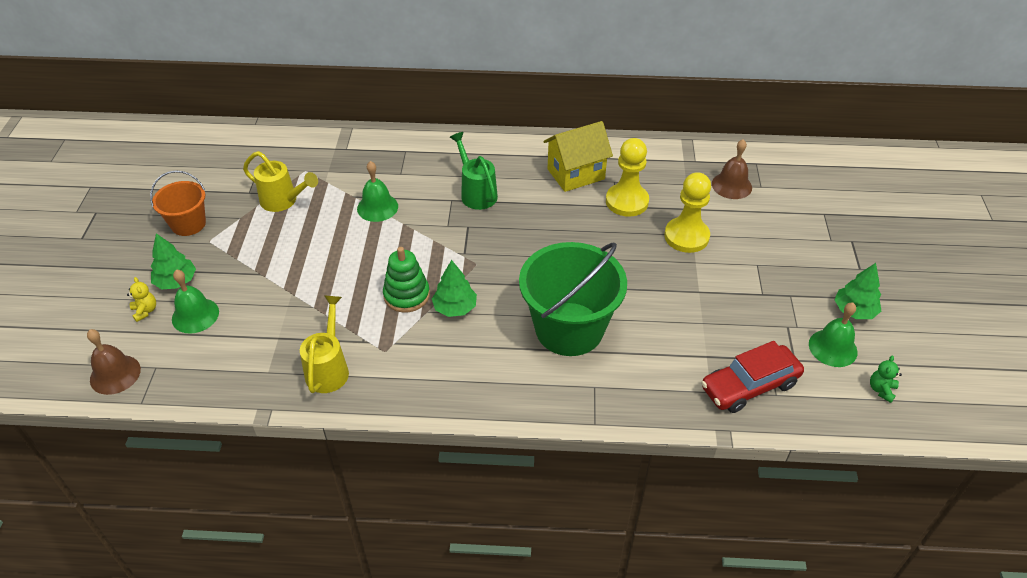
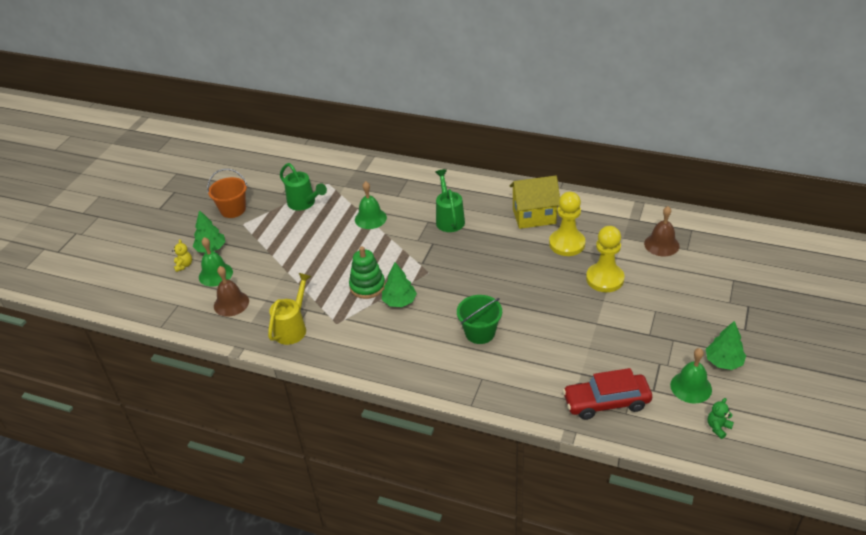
camera: 20 degrees right, 5 degrees down
brown bell [87,329,141,395] -> brown bell moved to [214,266,249,316]
yellow watering can [243,151,318,212] -> green watering can [280,163,327,211]
green bucket [519,242,627,356] -> green bucket [457,295,502,344], size x0.55

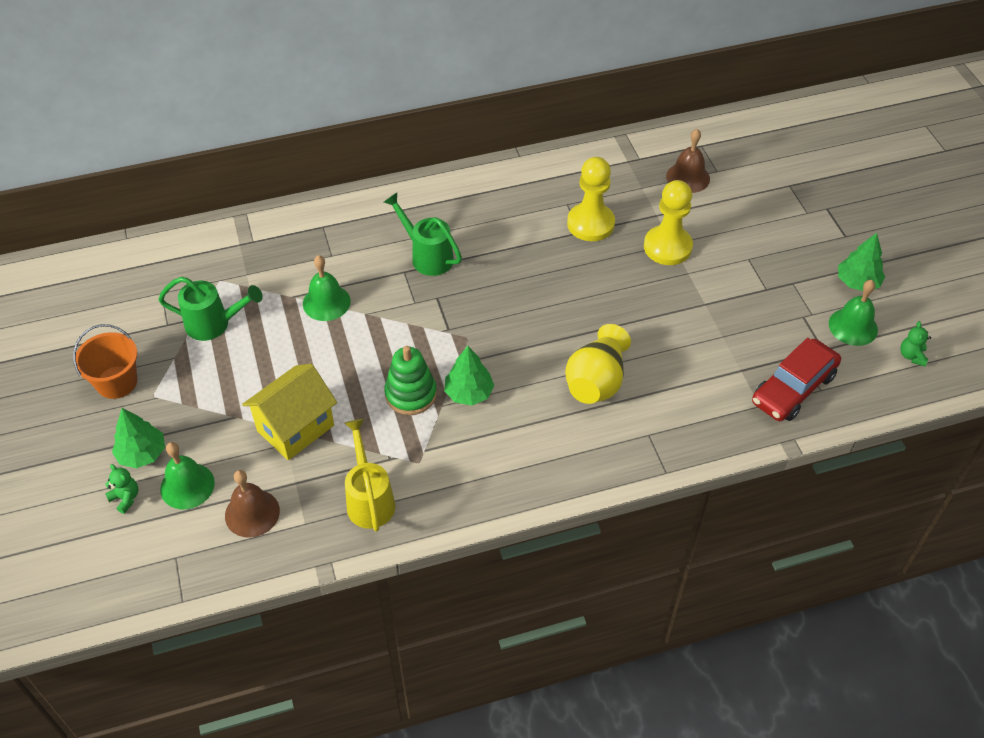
camera: 40 degrees left, 10 degrees up
yellow teddy bear [172,239,192,272] -> green teddy bear [105,464,138,514]
green bucket [457,295,502,344] -> yellow vase [565,324,631,404]
yellow house [510,176,560,229] -> yellow house moved to [242,364,337,460]

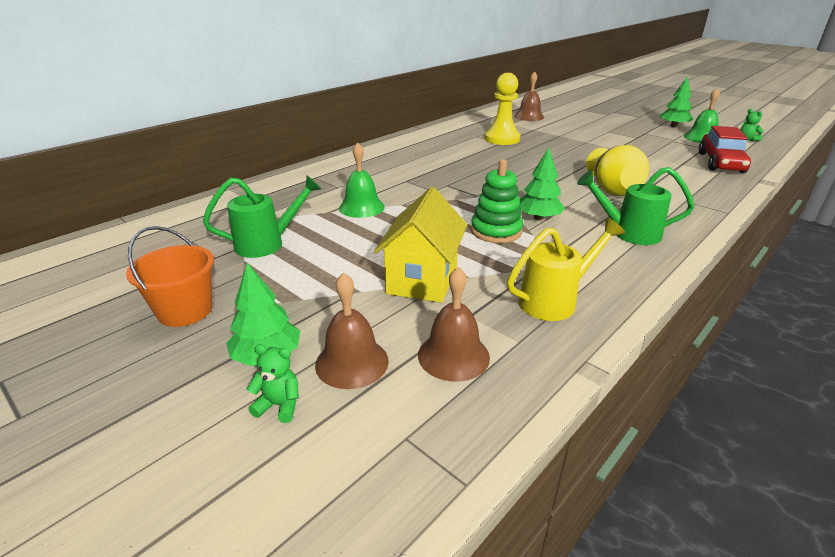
camera: 30 degrees left, 20 degrees down
green bell [160,442,215,509] -> brown bell [315,273,389,389]
yellow watering can [345,419,395,532] -> yellow watering can turned 105 degrees clockwise [507,218,625,321]
green watering can [384,193,462,276] -> green watering can moved to [577,167,694,245]
yellow pawn [644,180,693,265] -> none

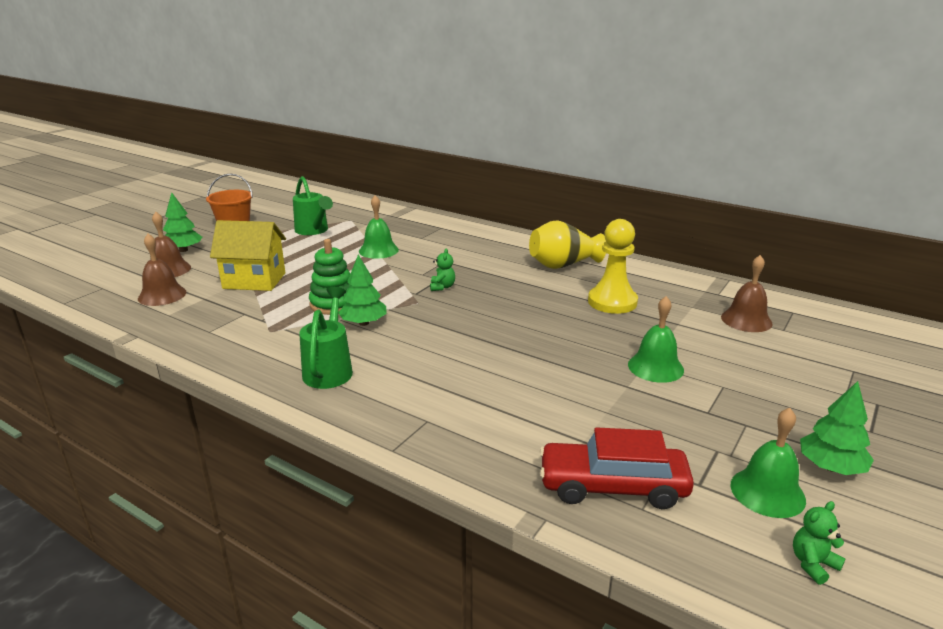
camera: 80 degrees right, 5 degrees down
green teddy bear [247,344,299,423] -> green teddy bear moved to [430,248,455,291]
yellow watering can [507,218,625,321] -> none
yellow vase [586,145,649,196] -> yellow vase moved to [529,220,606,269]
none -> green bell [628,296,684,383]

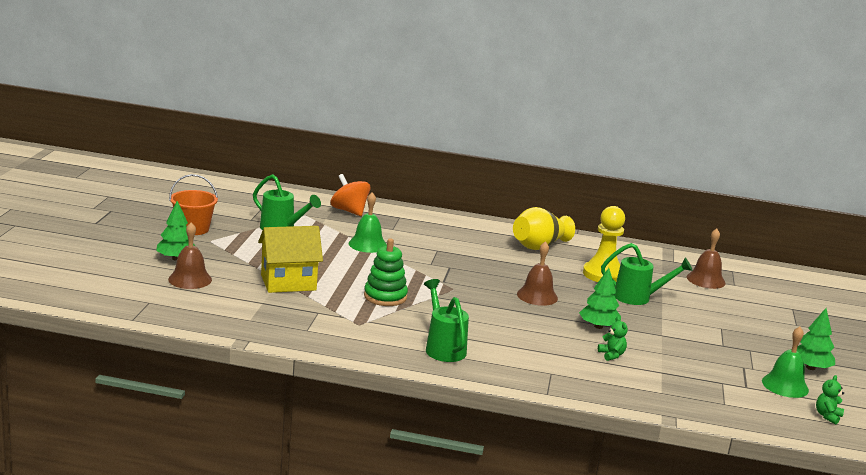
camera: 25 degrees left, 5 degrees down
brown bell [138,234,186,306] -> brown bell moved to [517,241,558,306]
green tree [338,254,387,326] -> green tree moved to [579,268,621,329]
green teddy bear [430,248,455,291] -> green teddy bear moved to [598,316,628,361]
red car [540,427,694,509] -> none
green bell [628,296,684,383] -> none
none -> orange spinning top [331,174,370,216]
none -> green watering can [601,243,693,305]

